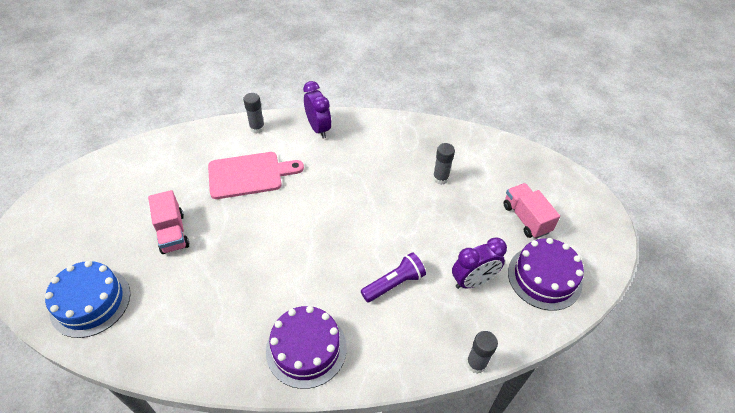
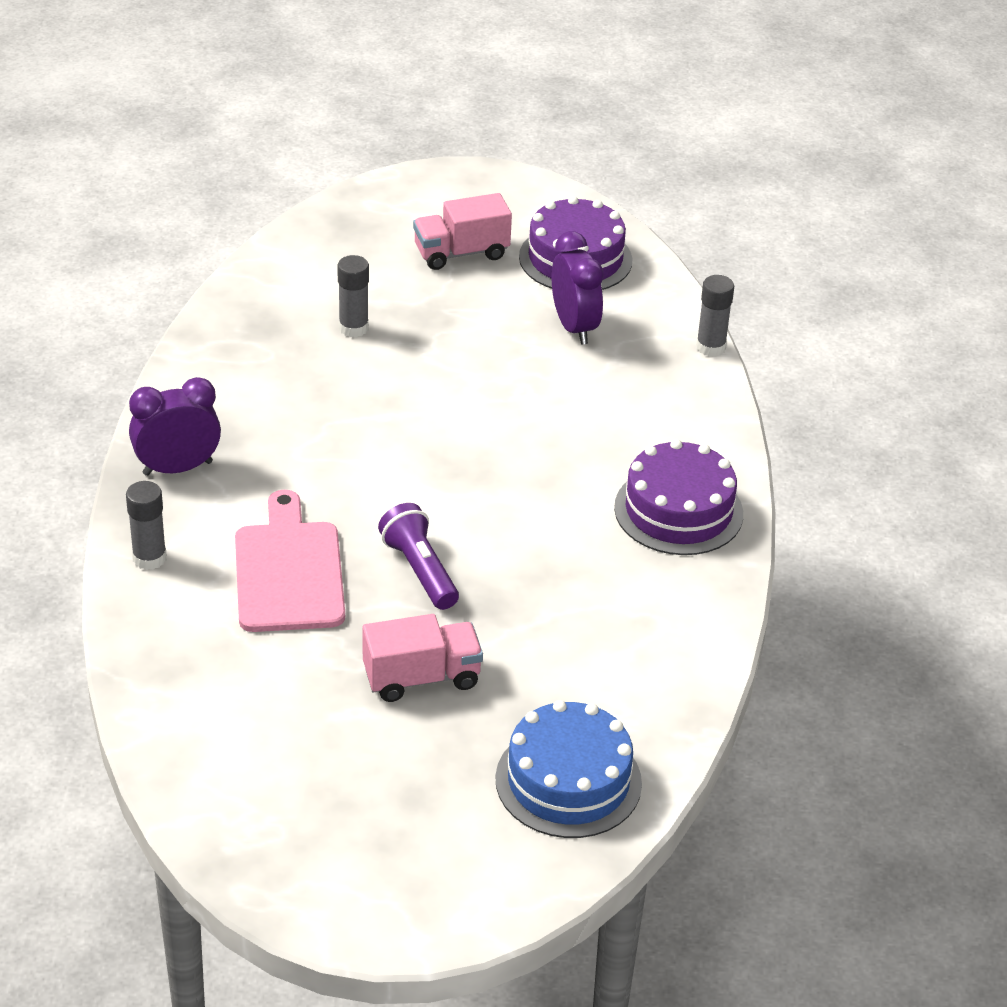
camera: 85 degrees left, 10 degrees down
purple flashlight [361,252,426,303] -> purple flashlight moved to [378,503,459,610]

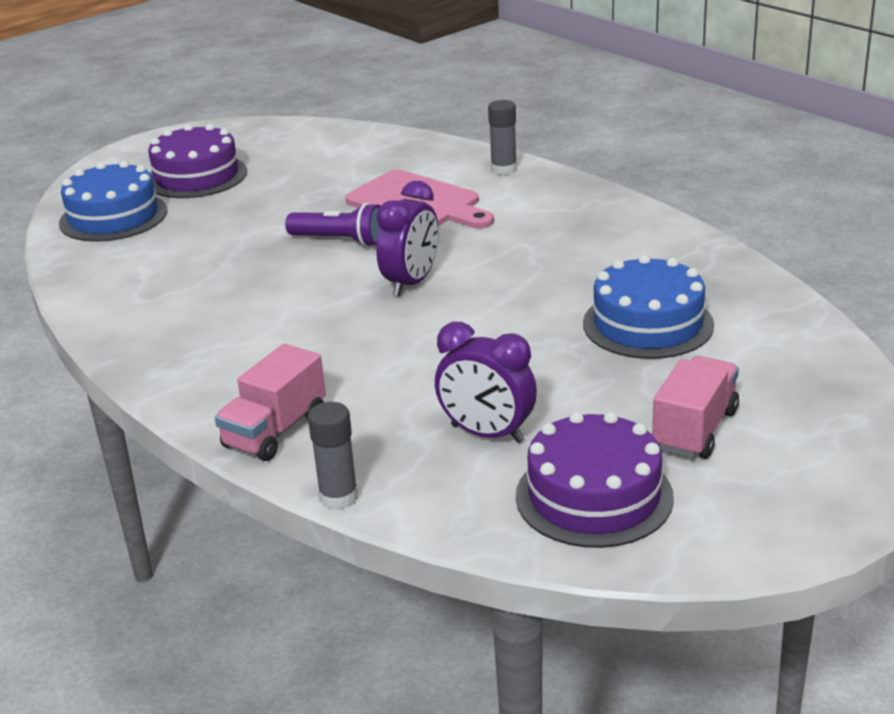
camera: 140 degrees right, 10 degrees down
purple clock [129,377,221,476] -> purple clock moved to [376,181,439,296]
grey glue stick [337,255,369,337] -> blue cake [583,255,714,359]
pink truck [362,614,483,702] -> pink truck moved to [215,344,326,461]
purple cake [614,439,743,555] -> purple cake moved to [148,124,247,198]

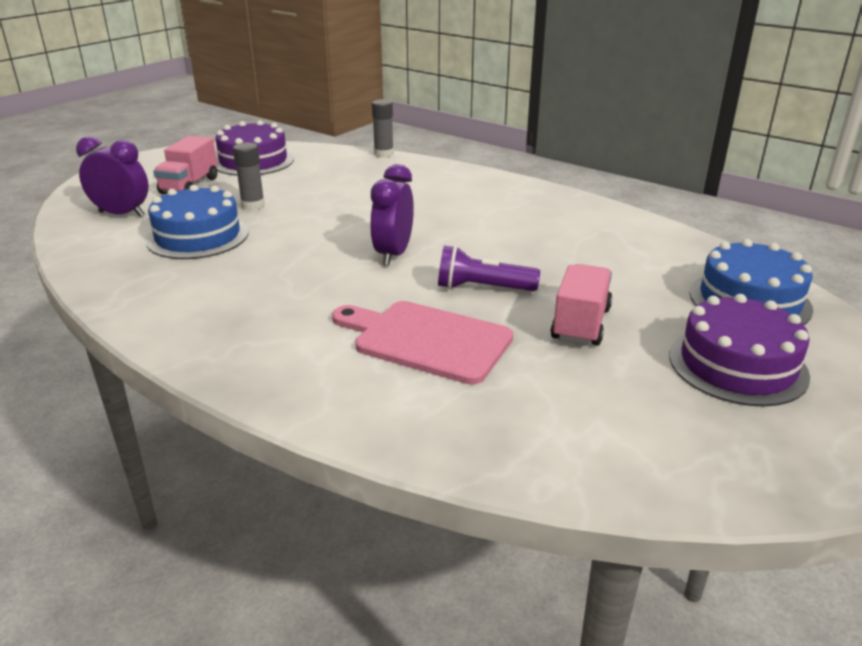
camera: 165 degrees right, 0 degrees up
pink truck [215,344,326,461] -> pink truck moved to [551,264,612,346]
purple clock [435,322,537,443] -> purple clock moved to [76,137,149,217]
grey glue stick [488,100,517,175] -> grey glue stick moved to [233,142,265,210]

